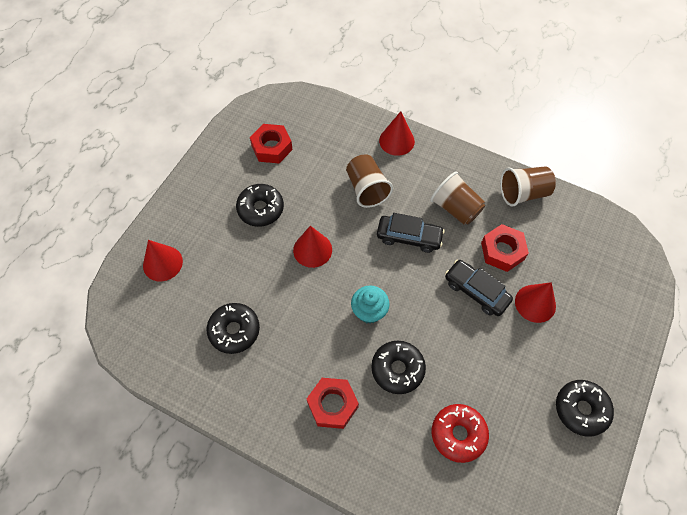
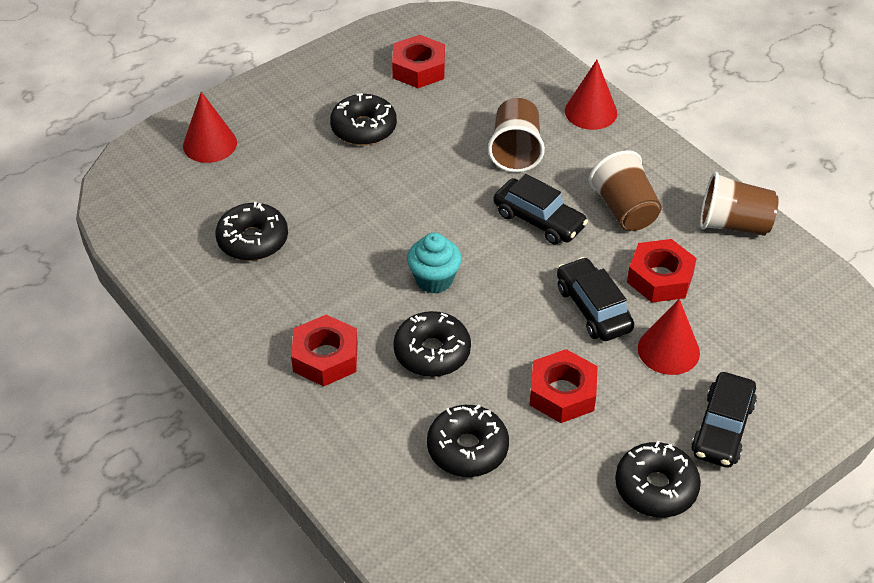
camera: 25 degrees right, 15 degrees down
red cone [293,226,332,268] -> none
red donut [432,404,489,463] -> black donut [427,404,509,477]
none -> red nut [530,349,598,423]
none -> black car [691,372,757,468]

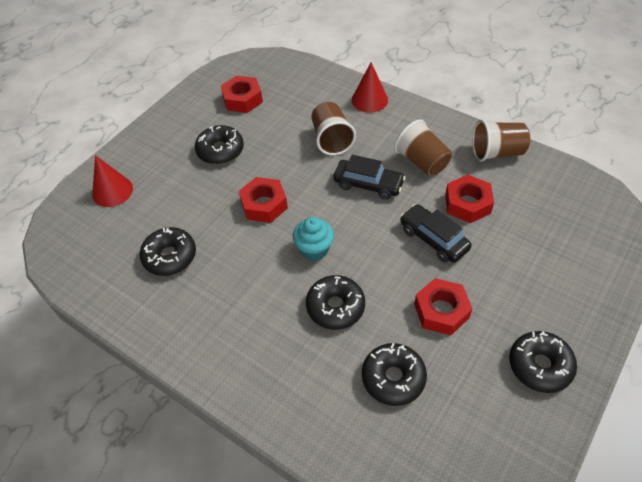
camera: 15 degrees left, 5 degrees up
red nut [291,315,358,387] -> red nut moved to [239,177,288,223]
red cone [638,299,700,375] -> none
black car [691,372,757,468] -> none

